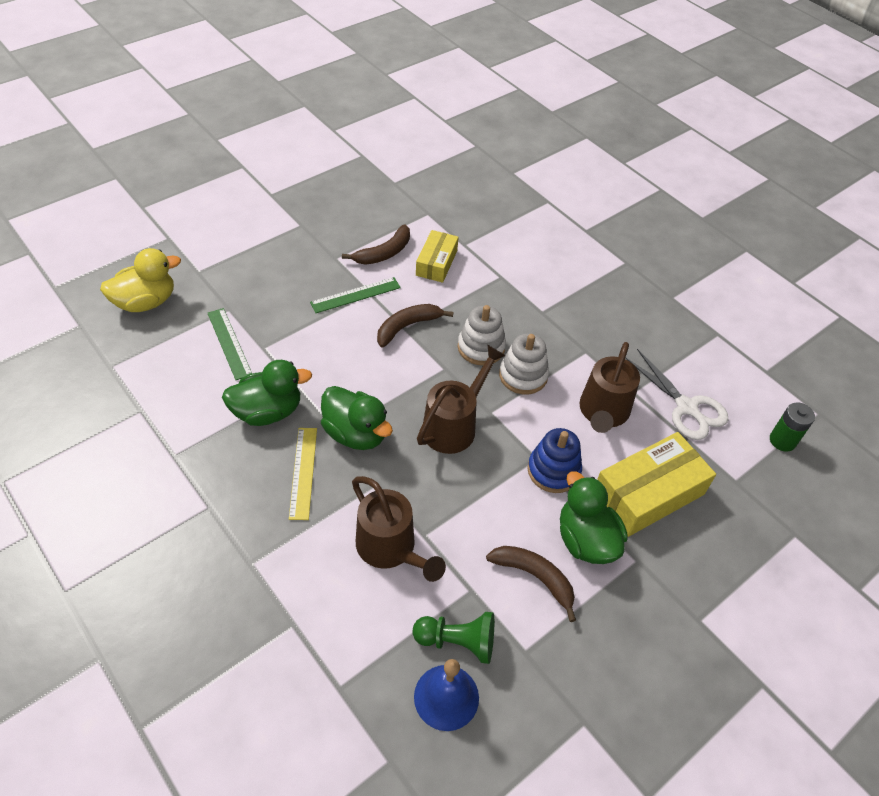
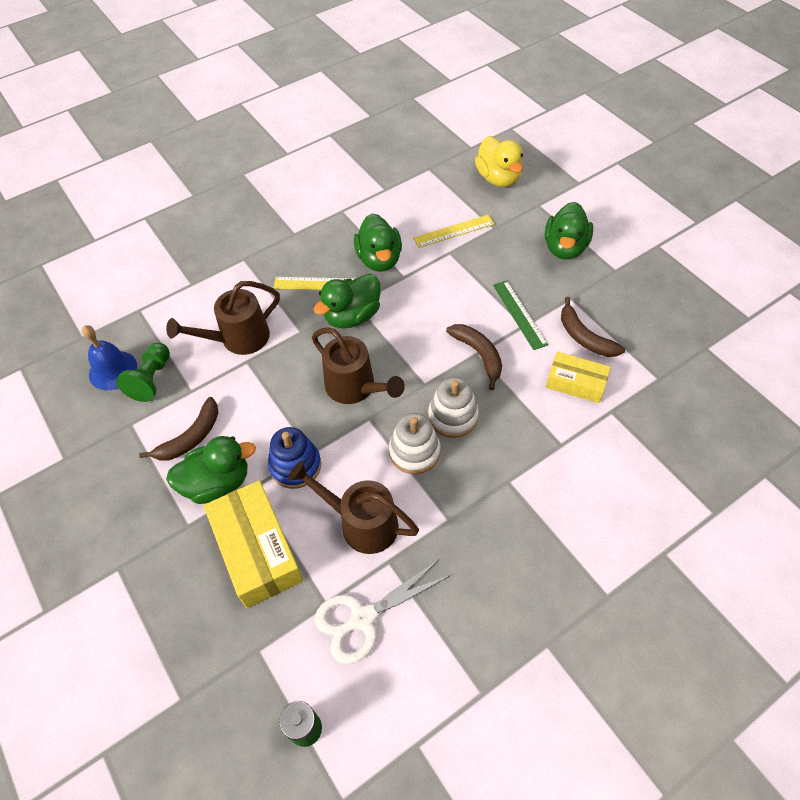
camera: 100 degrees right, 5 degrees up
green ruler [207,308,252,380] -> yellow ruler [413,215,494,248]
none -> green duck [545,202,593,260]

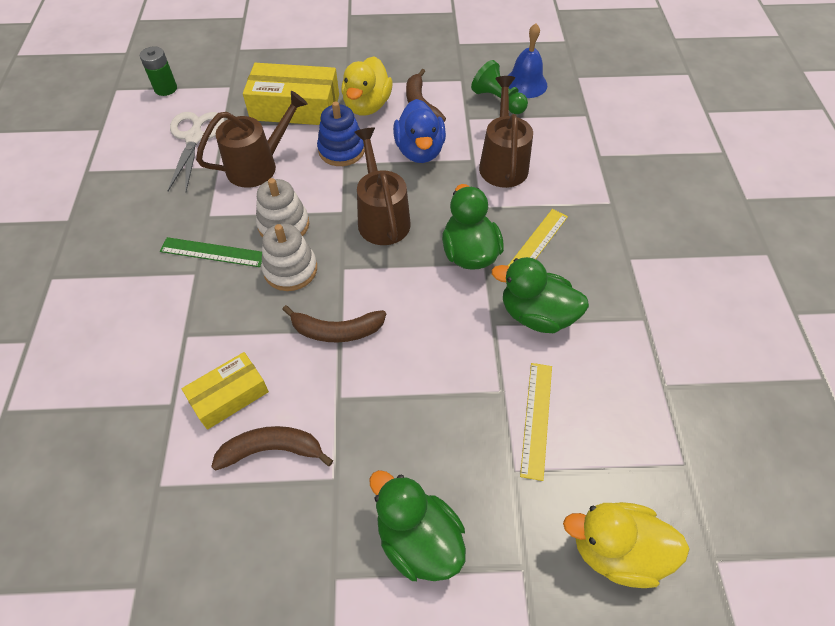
camera: 120 degrees right, 0 degrees up
green duck [166,436,256,504] -> yellow duck [341,56,392,116]
brown watering can [312,327,405,404] -> brown watering can turned 90 degrees clockwise [354,128,411,245]
green ruler [493,280,548,350] -> green ruler moved to [160,237,262,267]
none -> blue duck [393,99,446,163]

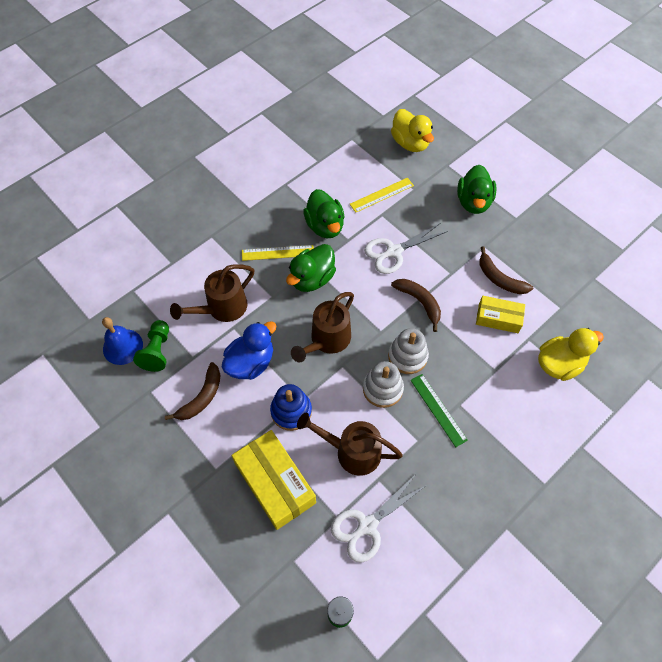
camera: 130 degrees left, 5 degrees up
yellow duck [341,56,392,116] -> yellow duck moved to [538,328,604,381]
none -> white scissors [364,223,448,274]

